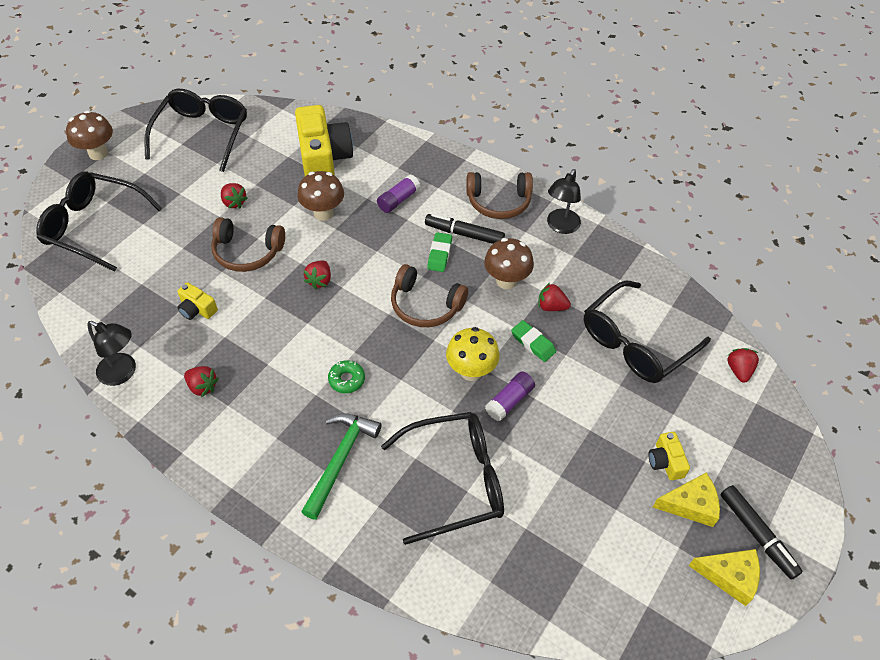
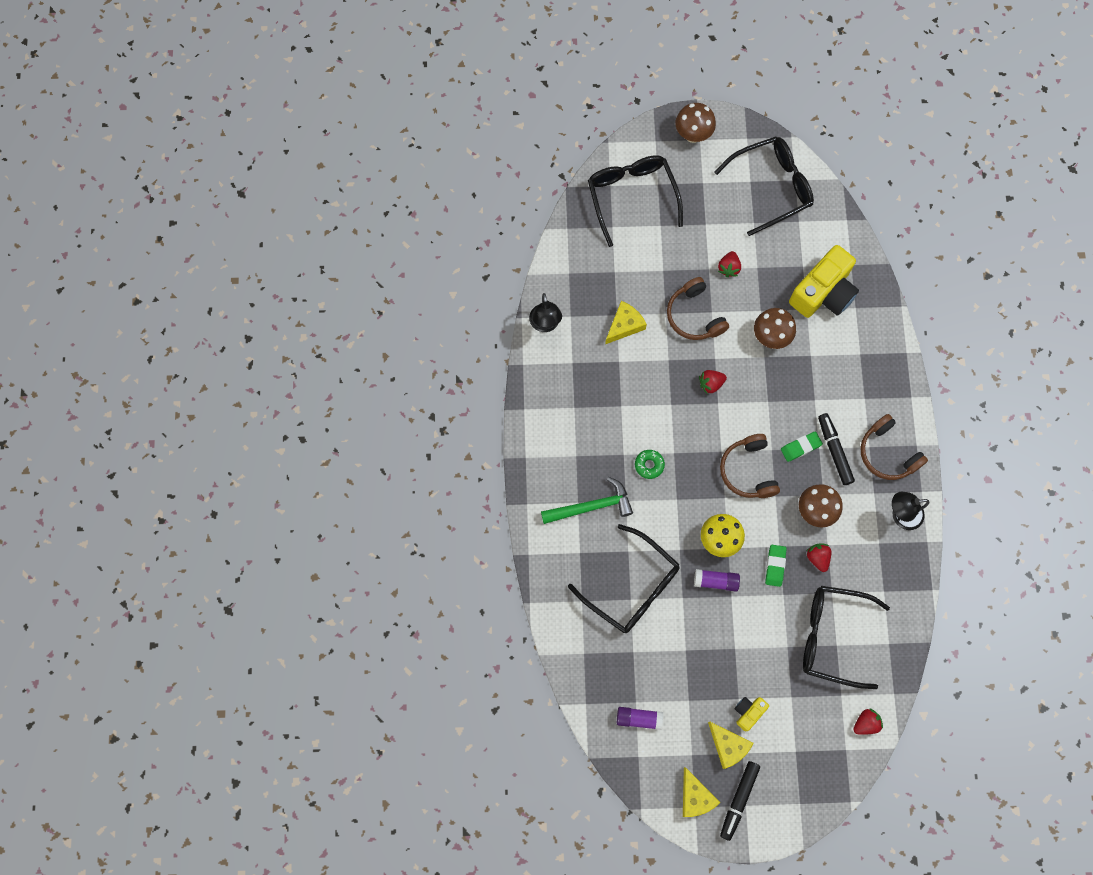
camera: 55 degrees right, 20 degrees up
yellow camera [177,282,218,320] -> yellow cheese [605,301,647,344]
red strawberry [184,366,219,397] -> none
purple glue stick [377,175,420,213] -> purple glue stick moved to [617,707,663,730]

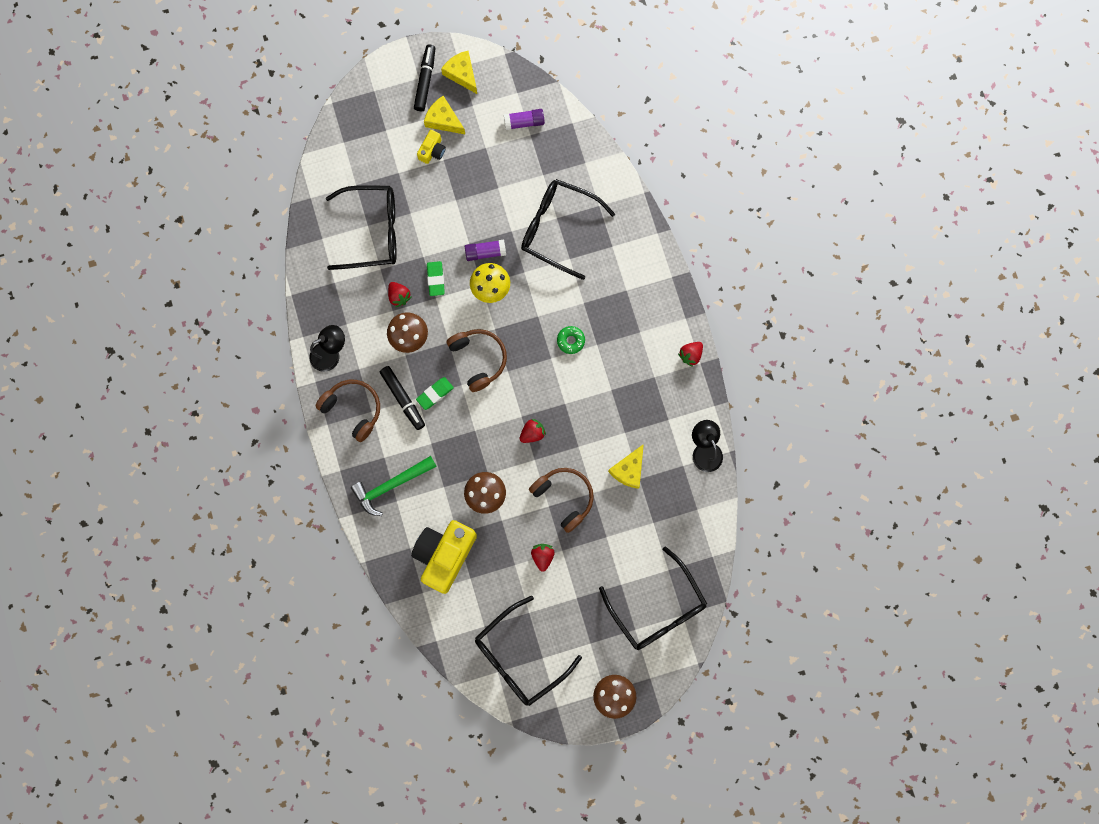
camera: 165 degrees right, 5 degrees up
green hammer [541,477,633,524] -> green hammer moved to [351,456,437,516]
red strawberry [853,708,883,735] -> red strawberry moved to [678,342,703,367]

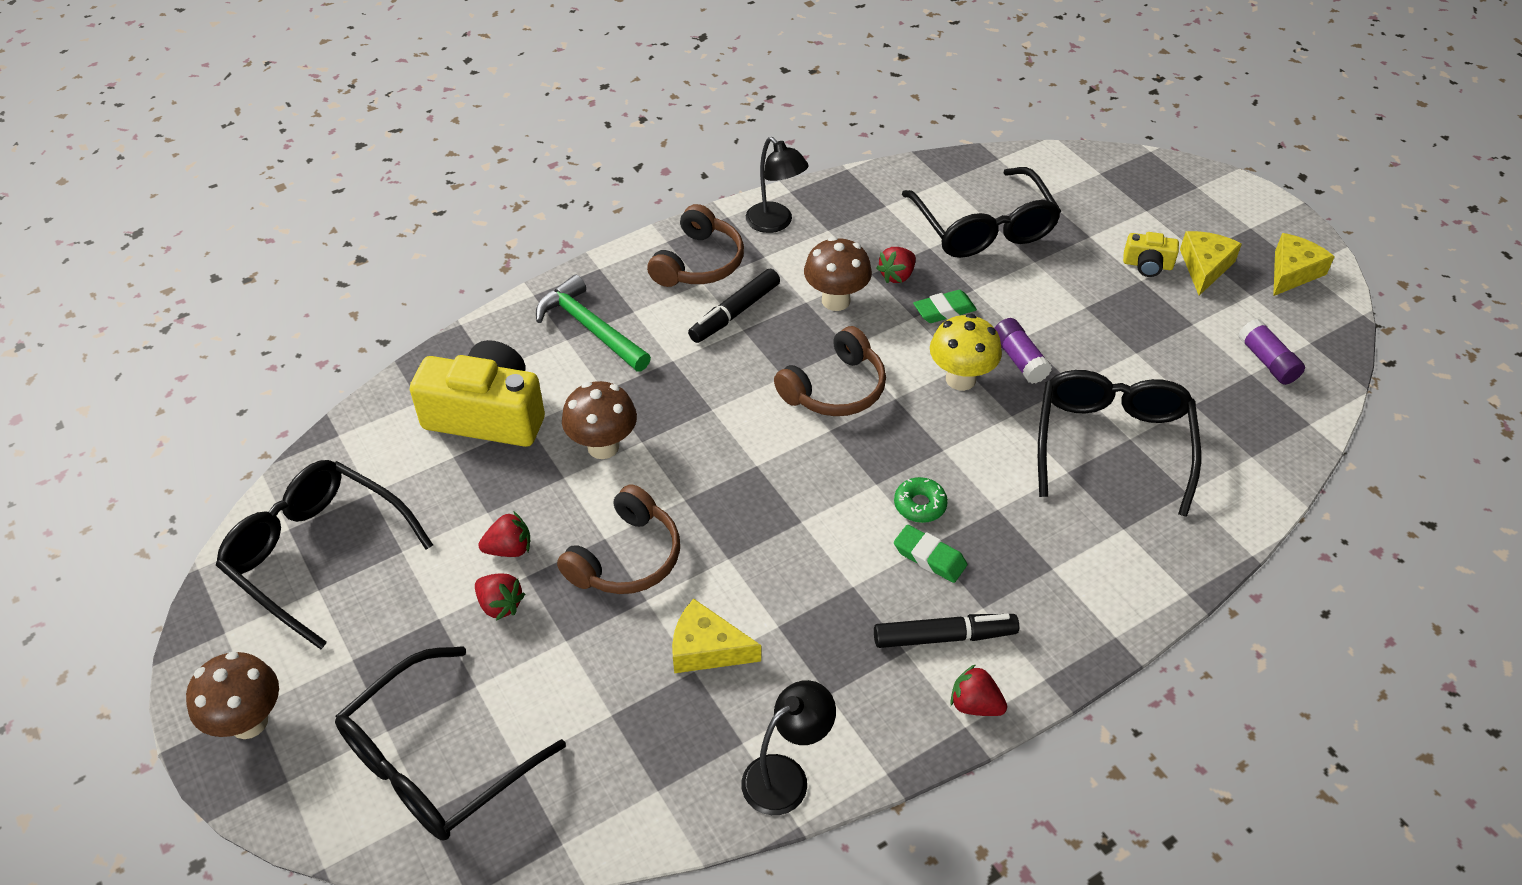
camera: 75 degrees right, 30 degrees down
black marker [414,44,435,111] -> black marker moved to [874,614,1019,648]
green eraser [416,377,454,410] -> green eraser moved to [894,525,967,583]
red strawberry [520,419,546,443] -> red strawberry moved to [475,574,525,621]

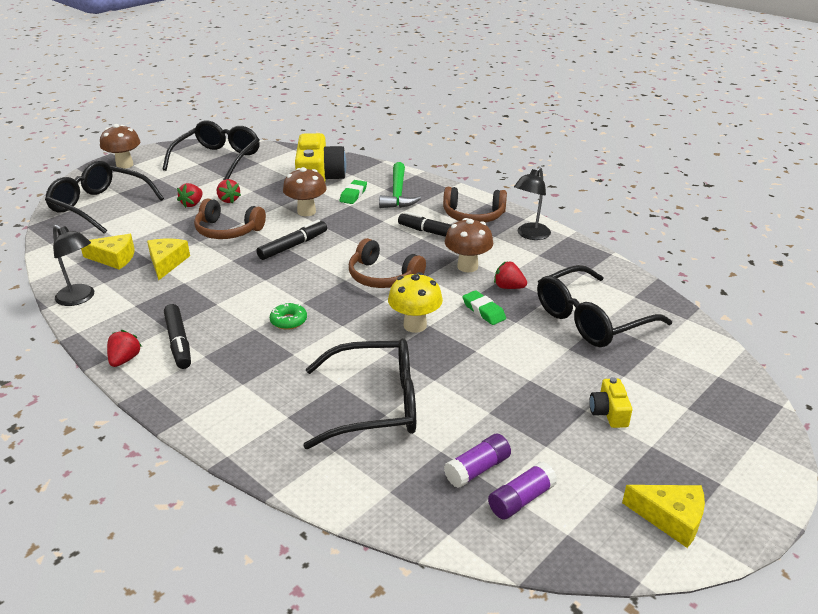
camera: 75 degrees right, 15 degrees down
green hammer [536,275,651,371] -> green hammer turned 150 degrees clockwise [379,162,421,208]
green eraser [894,525,967,583] -> green eraser moved to [340,180,367,204]
purple glue stick [995,318,1052,384] -> purple glue stick moved to [444,434,511,488]
yellow cheese [1180,231,1242,296] -> yellow cheese moved to [81,234,135,270]
none -> black marker [257,220,327,260]

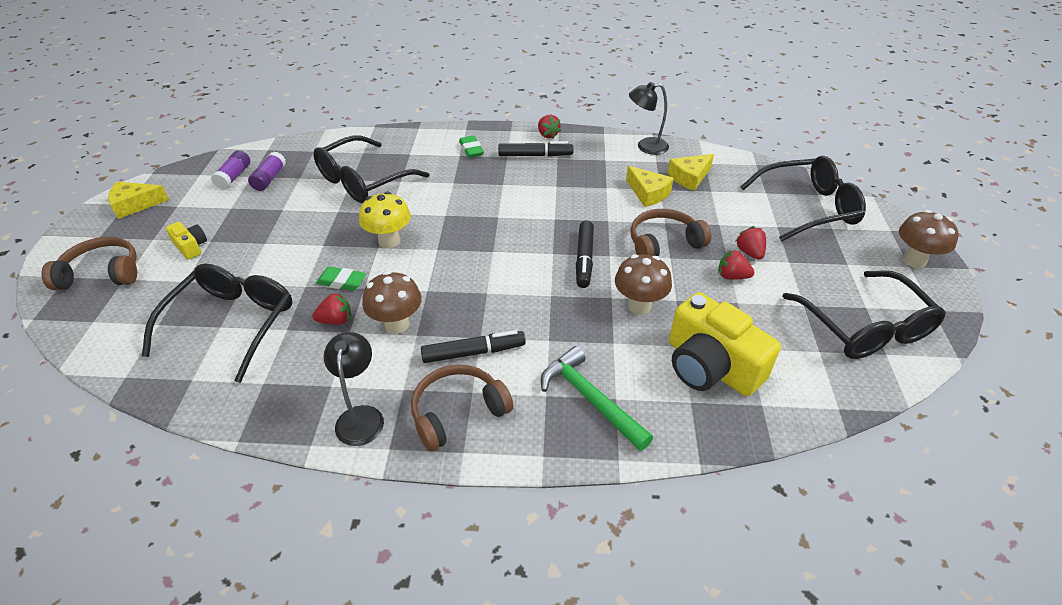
camera: 140 degrees right, 10 degrees up
black marker [164,304,191,369] -> black marker turned 150 degrees clockwise [498,141,573,157]
green donut [270,303,307,330] -> none
green eraser [340,180,367,204] -> green eraser moved to [459,136,484,158]
brown headphones [349,238,426,288] -> brown headphones moved to [41,237,137,290]

